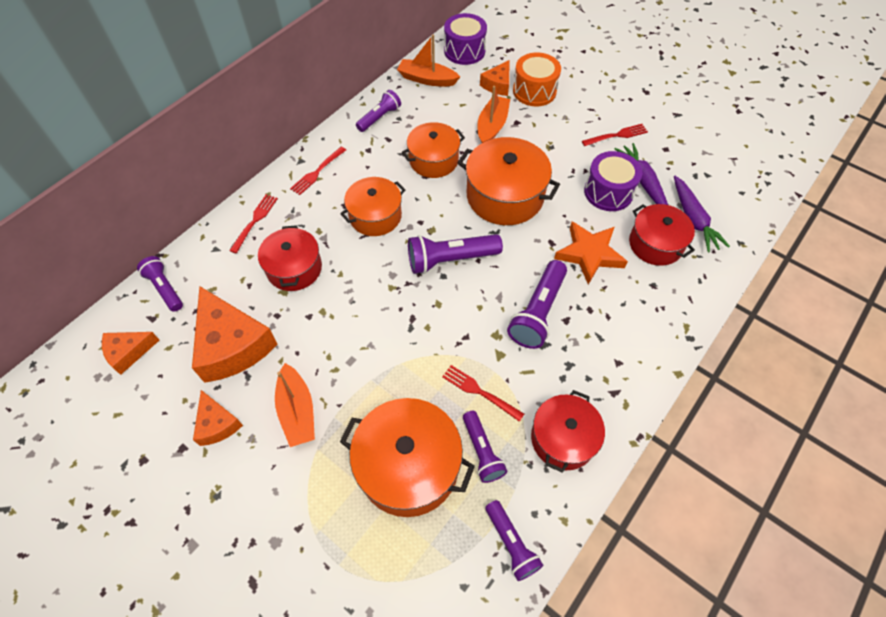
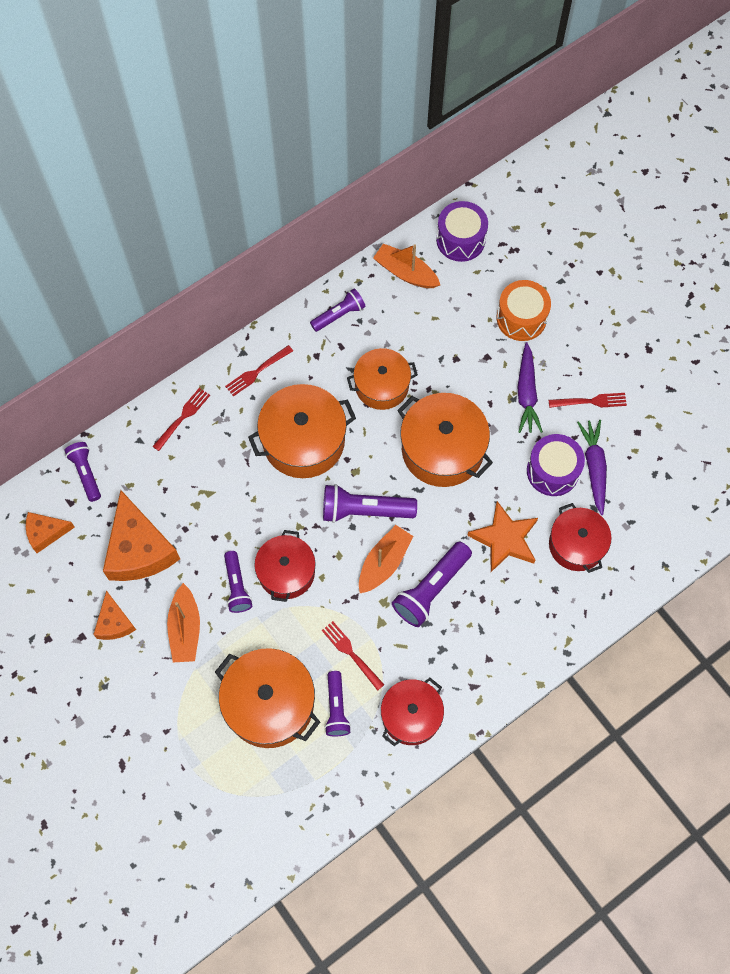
camera: 15 degrees right, 10 degrees up
red pot [258,225,322,291] -> red pot moved to [254,530,316,602]
orange pot [340,177,405,236] -> orange pot [248,384,356,478], size x1.51
orange boat [477,86,510,143] -> orange boat moved to [359,525,413,593]
orange cheese [480,60,510,96] -> none
purple flashlight [485,500,543,581] -> purple flashlight moved to [224,551,252,613]
purple carrot [674,176,730,252] -> purple carrot moved to [517,342,543,433]

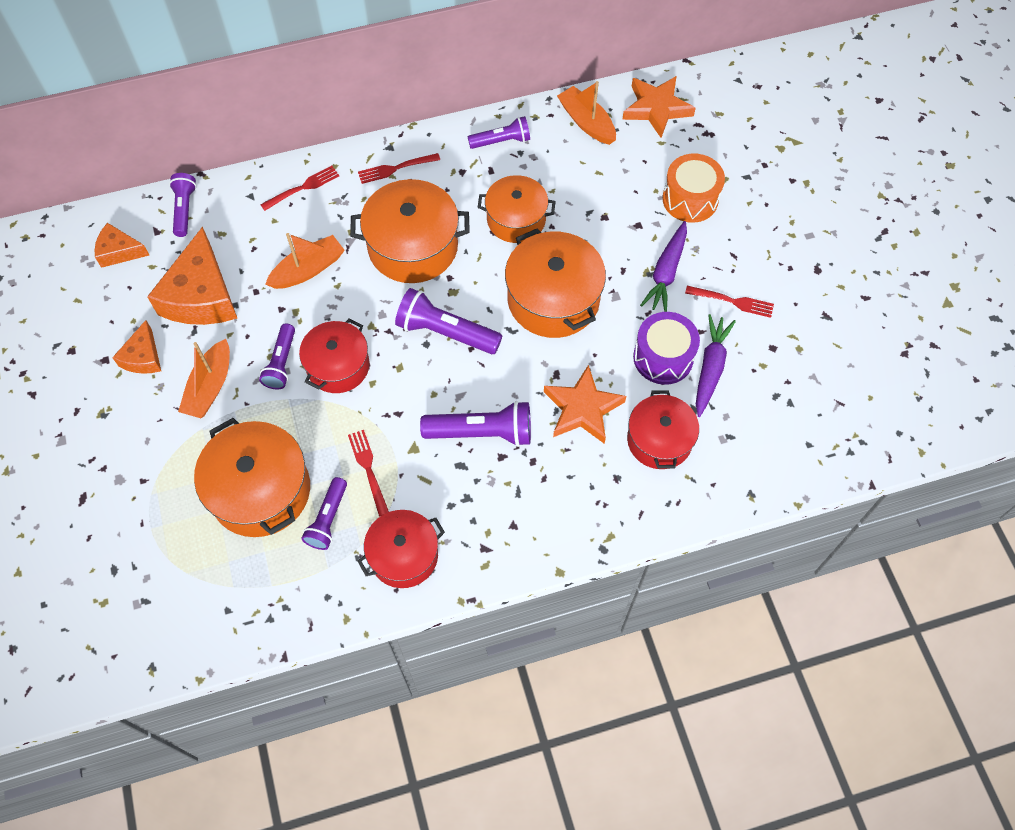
camera: 20 degrees right, 5 degrees down
orange boat [359,525,413,593] -> orange boat moved to [265,233,345,289]
purple flashlight [392,542,472,627] -> purple flashlight turned 150 degrees counterclockwise [420,401,531,447]
purple drum [436,201,488,262] -> orange star [622,76,696,138]

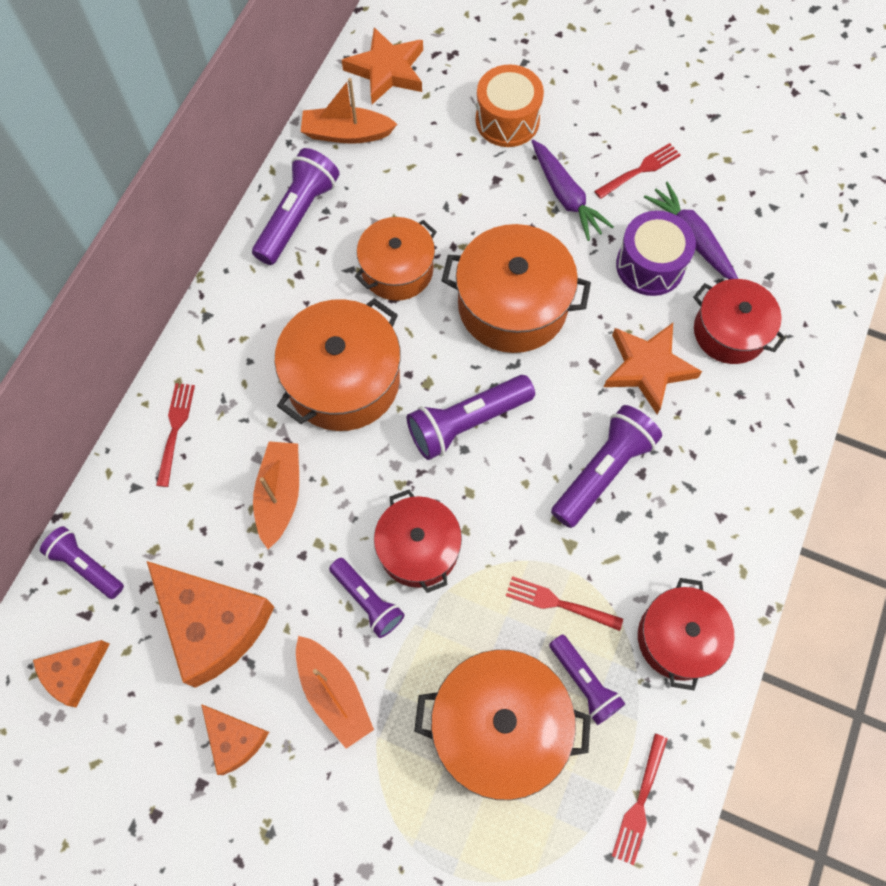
camera: 50 degrees left, 5 degrees up
red fork [358,153,440,184] -> red fork moved to [612,734,668,865]
purple flashlight [468,116,530,149] -> purple flashlight [252,148,340,265], size x1.55

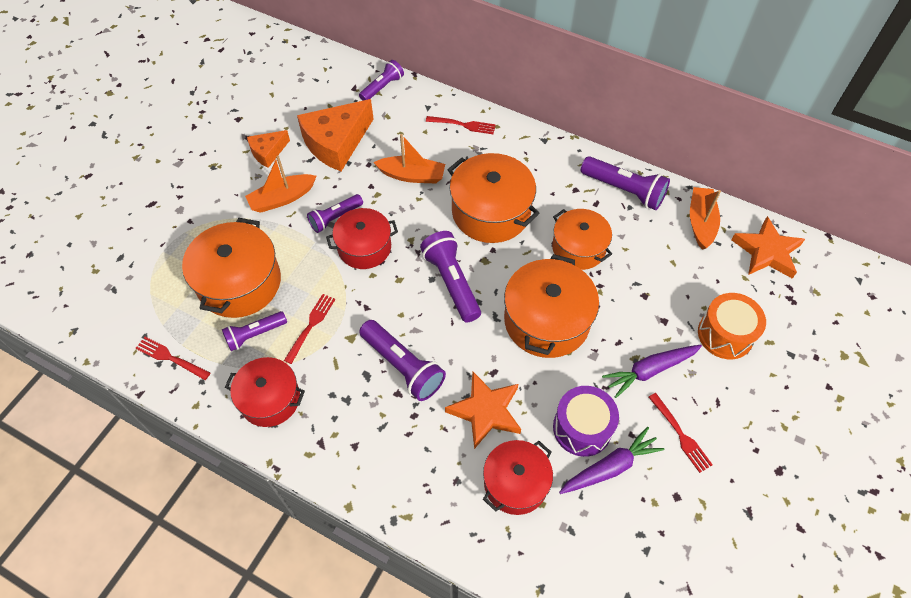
camera: 95 degrees right, 10 degrees down
orange cheese [33,640,110,707] -> none

